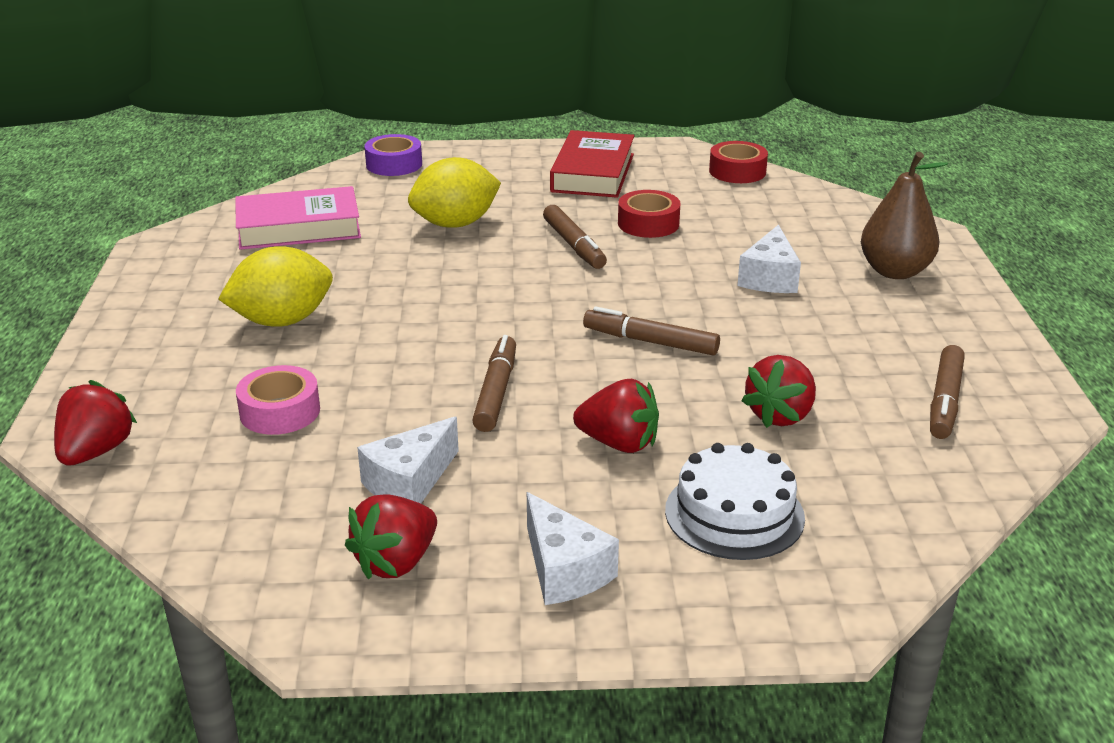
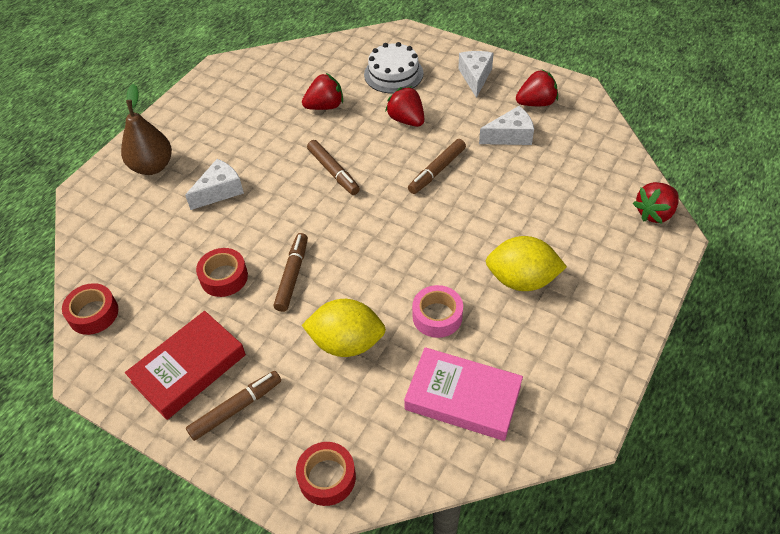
camera: 145 degrees left, 20 degrees up
pink tape [236,365,320,435] -> pink tape moved to [412,285,463,338]
purple tape [364,134,422,176] -> red tape [296,442,356,506]
brown marker [930,345,965,439] -> brown marker moved to [186,371,281,441]

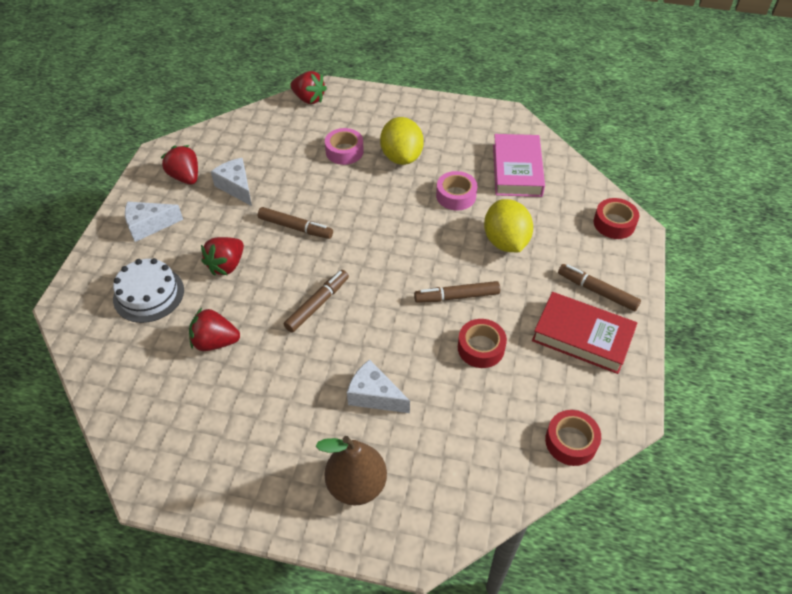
camera: 110 degrees left, 0 degrees up
red strawberry [302,73,343,110] -> red strawberry turned 45 degrees counterclockwise [189,308,240,351]
none -> pink tape [325,128,364,165]

